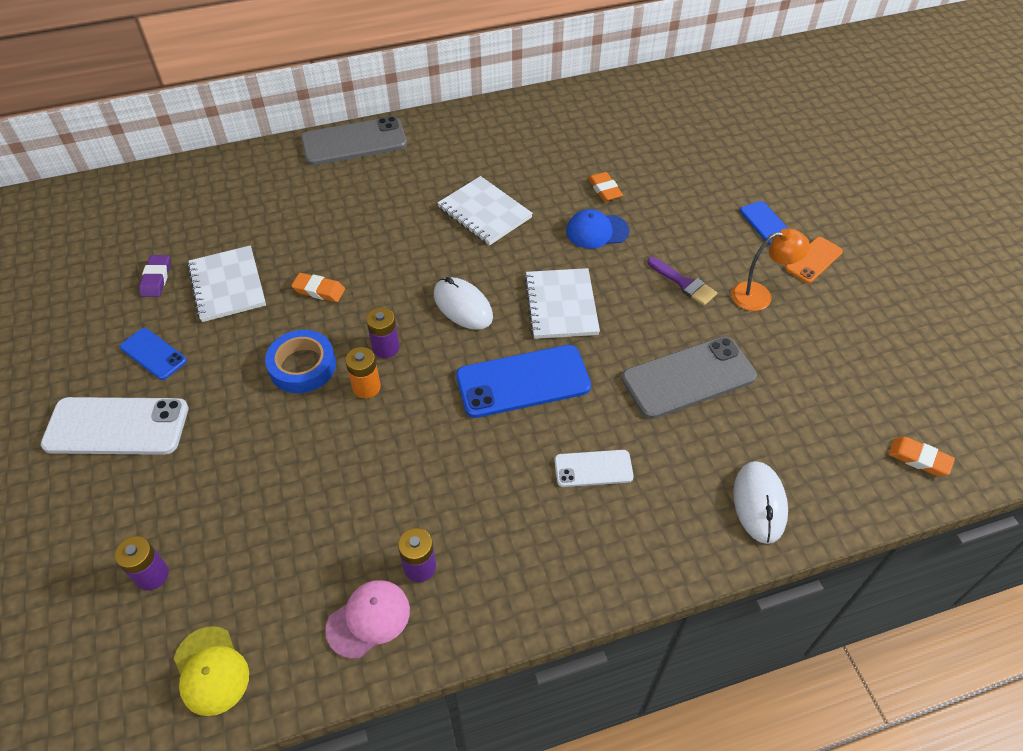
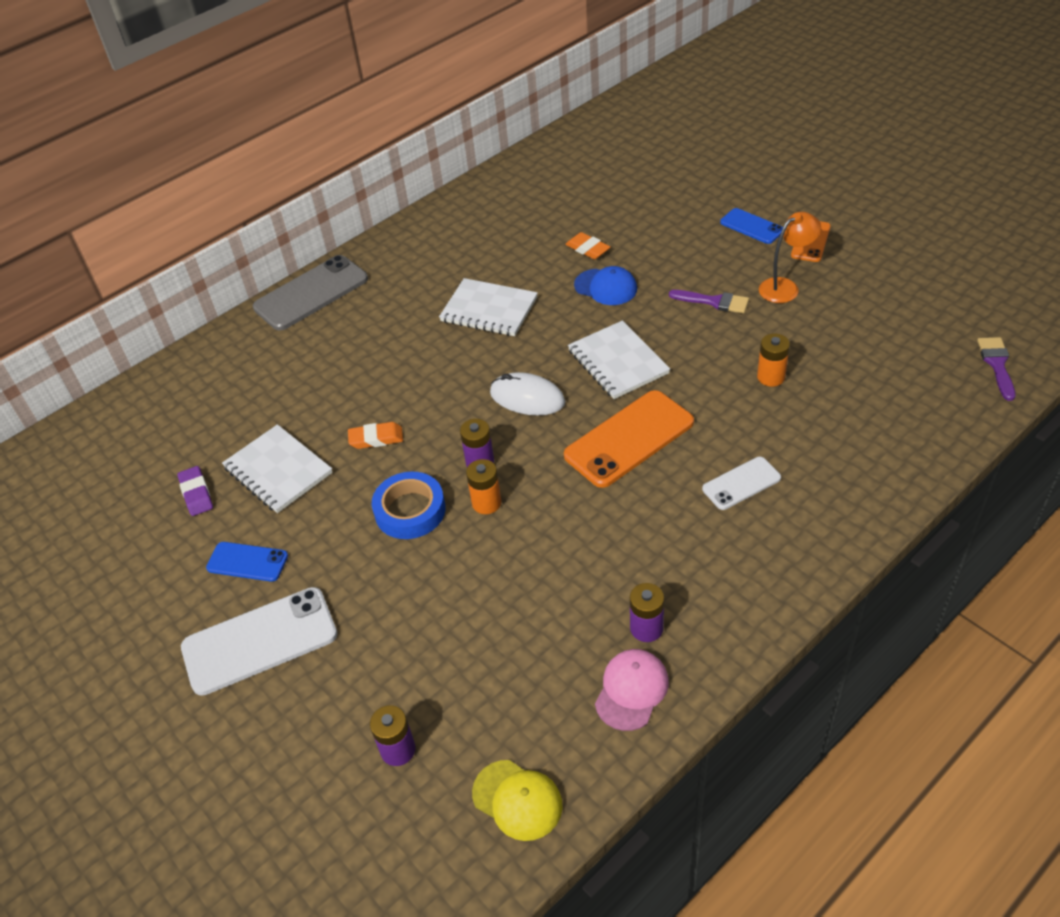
camera: 20 degrees left, 5 degrees down
blue phone [456,345,591,418] -> orange phone [564,390,694,488]
blue cap [566,209,629,249] -> blue cap turned 120 degrees counterclockwise [574,266,637,305]
grey phone [621,336,757,419] -> orange battery [757,334,790,387]
white mouse [733,461,788,544] -> none
orange eraser [888,437,955,476] -> purple brush [977,337,1015,401]

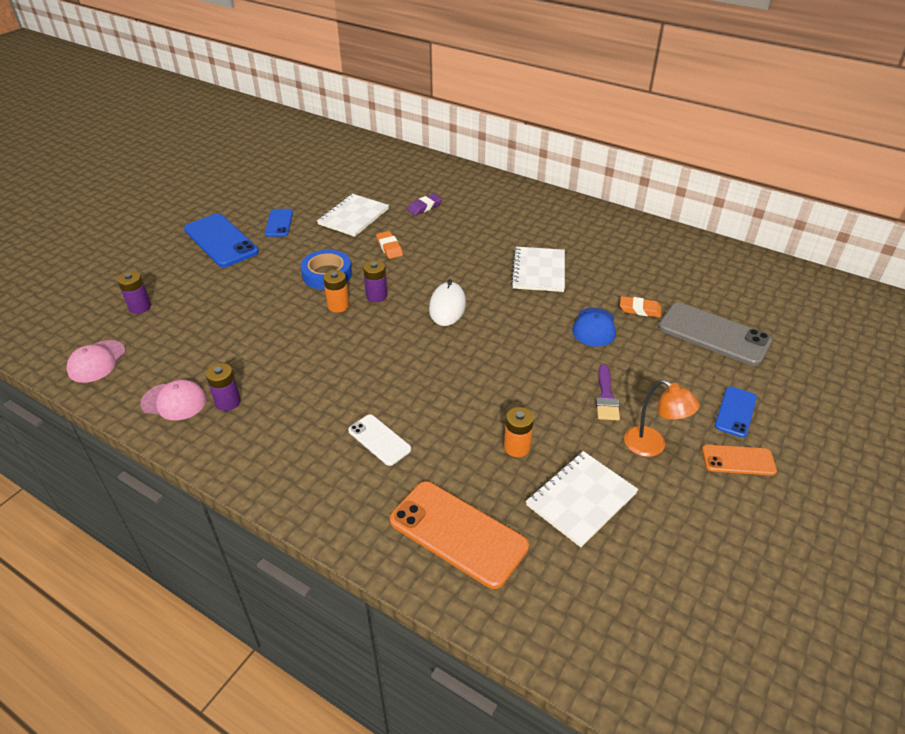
camera: 70 degrees right, 5 degrees down
purple eraser [177,466,213,516] -> purple eraser moved to [407,194,442,215]
white phone [181,587,337,696] -> blue phone [184,214,259,267]
grey phone [253,255,368,331] -> grey phone moved to [658,303,772,366]
yellow cap [472,760,563,841] -> pink cap [67,340,126,383]
orange phone [564,390,694,488] -> orange phone moved to [390,481,529,589]
orange eraser [565,232,610,259] -> orange eraser turned 75 degrees clockwise [620,296,661,317]
white notebook [568,320,670,399] -> white notebook moved to [526,451,638,547]
purple brush [977,337,1015,401] -> none

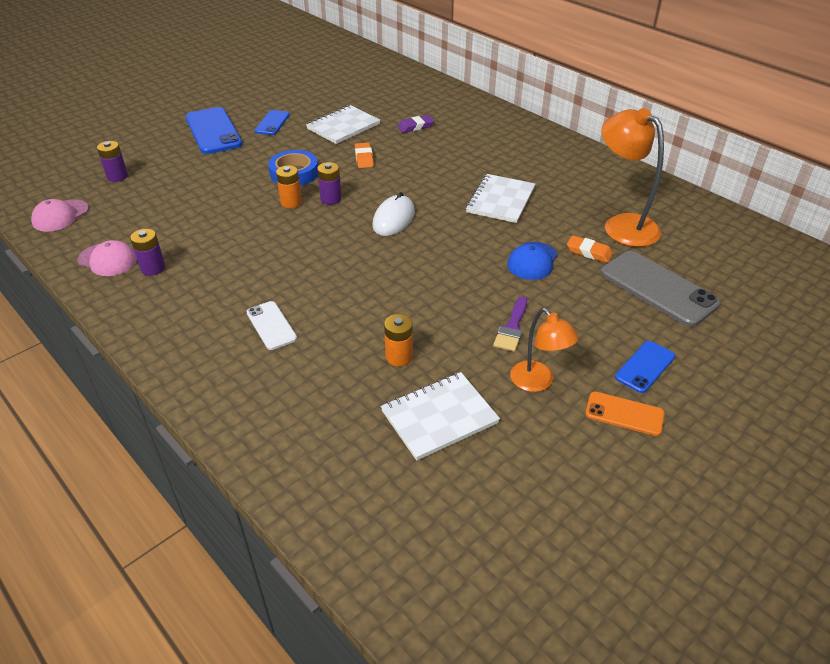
camera: 15 degrees right, 0 degrees up
orange phone [390,481,529,589] -> none
none -> orange lamp [602,108,664,247]

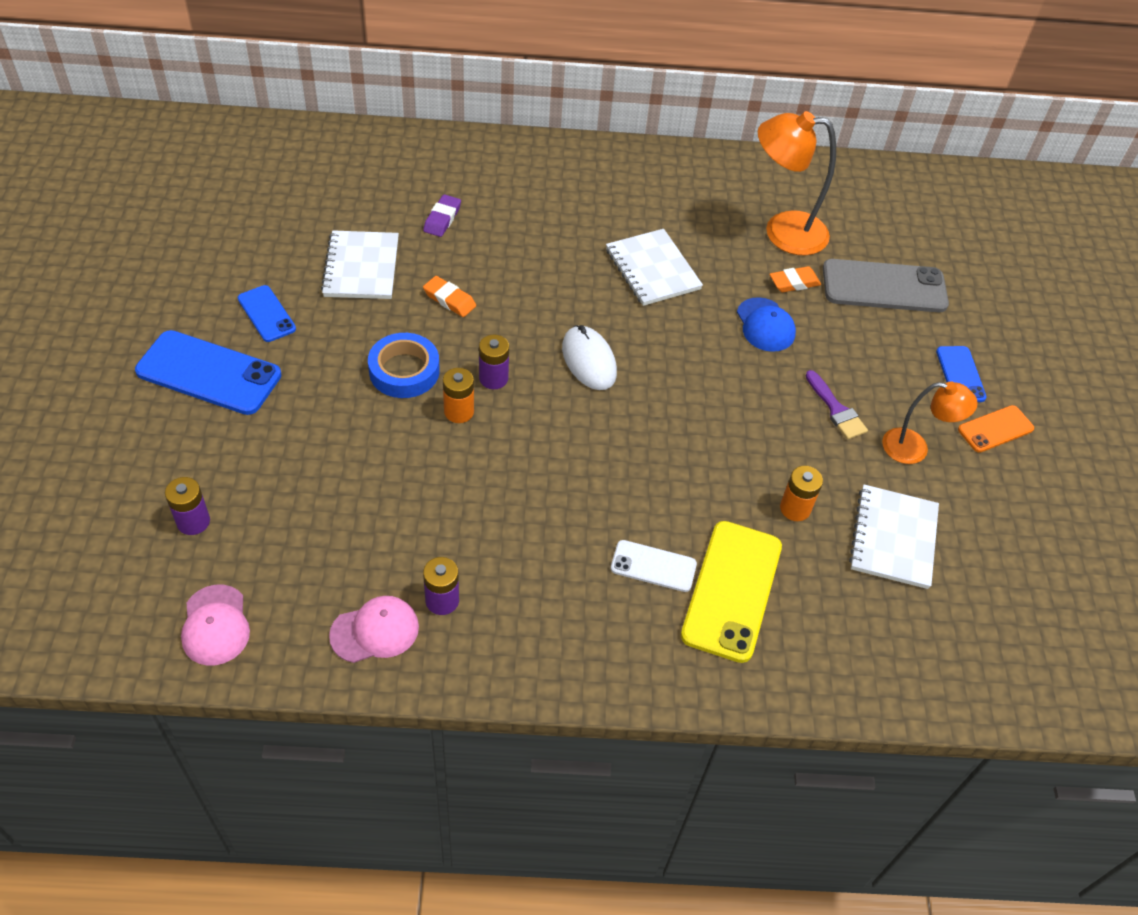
camera: 50 degrees left, 10 degrees up
none -> yellow phone [681,521,782,663]

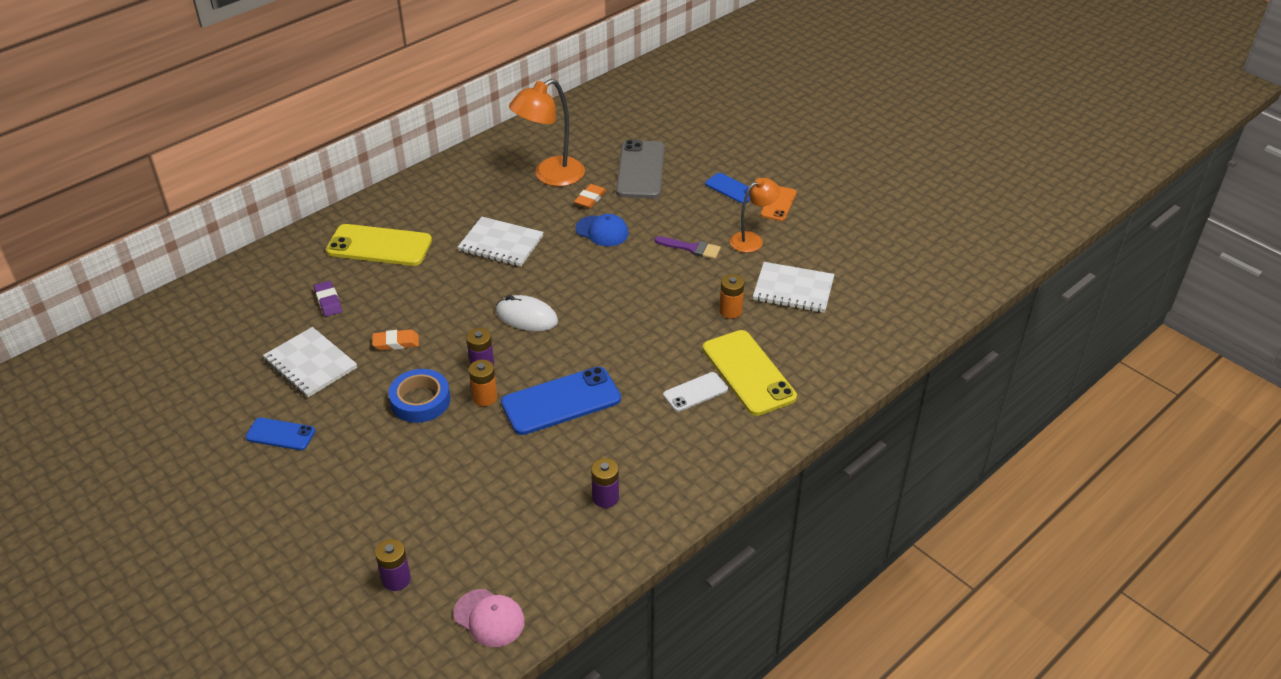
camera: 40 degrees left, 10 degrees down
blue phone [135,330,282,415] -> blue phone moved to [501,367,621,435]
pink cap [329,596,419,663] -> none
grey phone [823,259,949,312] -> grey phone turned 45 degrees counterclockwise [616,140,665,198]
white notebook [849,485,939,589] -> white notebook turned 45 degrees counterclockwise [753,262,835,313]
none -> yellow phone [326,224,432,266]

